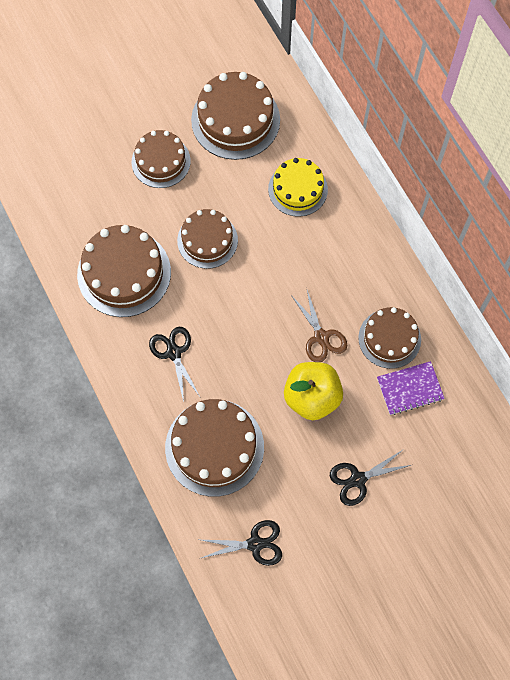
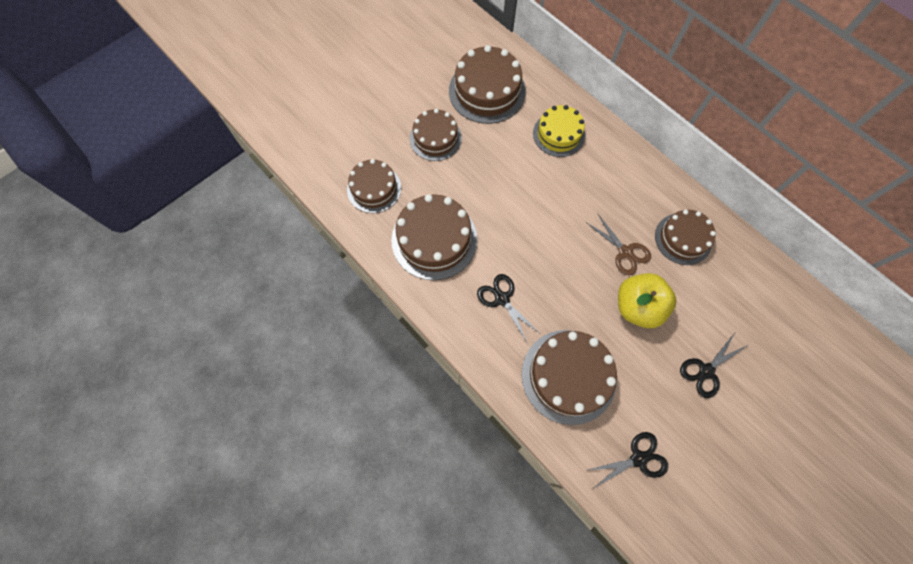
camera: 15 degrees left, 0 degrees up
brown cake [177,209,238,269] -> brown cake moved to [347,159,401,213]
purple notebook [377,361,445,415] -> none

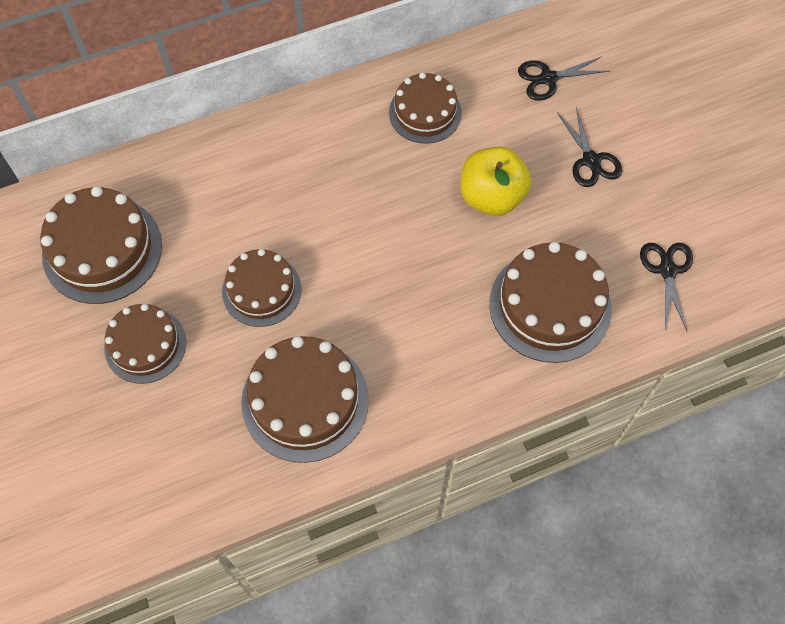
camera: 70 degrees left, 5 degrees down
brown cake [347,159,401,213] -> brown cake moved to [222,249,302,327]
black scissors [477,274,539,342] -> black scissors moved to [518,57,610,101]
yellow cake [533,105,585,157] -> none
brown scissors [587,213,651,276] -> none

